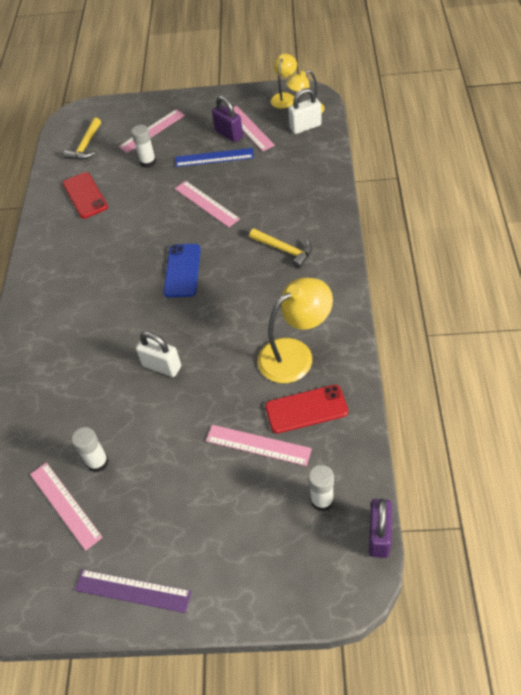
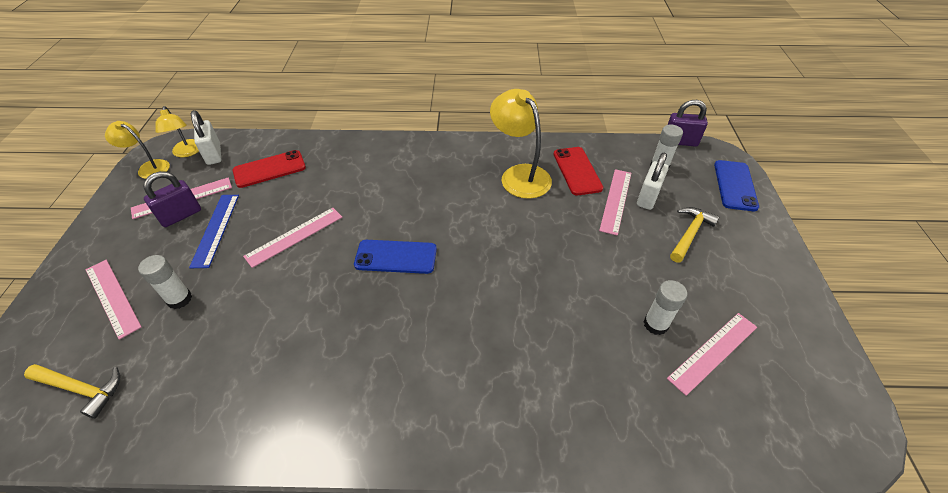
camera: 95 degrees left, 5 degrees down
red phone [63,172,108,218] -> red phone moved to [233,150,306,188]
purple ruler [75,569,192,613] -> none
white padlock [136,331,181,377] -> white padlock moved to [637,153,669,210]
yellow hammer [249,229,312,269] -> yellow hammer moved to [670,207,719,262]
none -> blue phone [714,160,759,211]

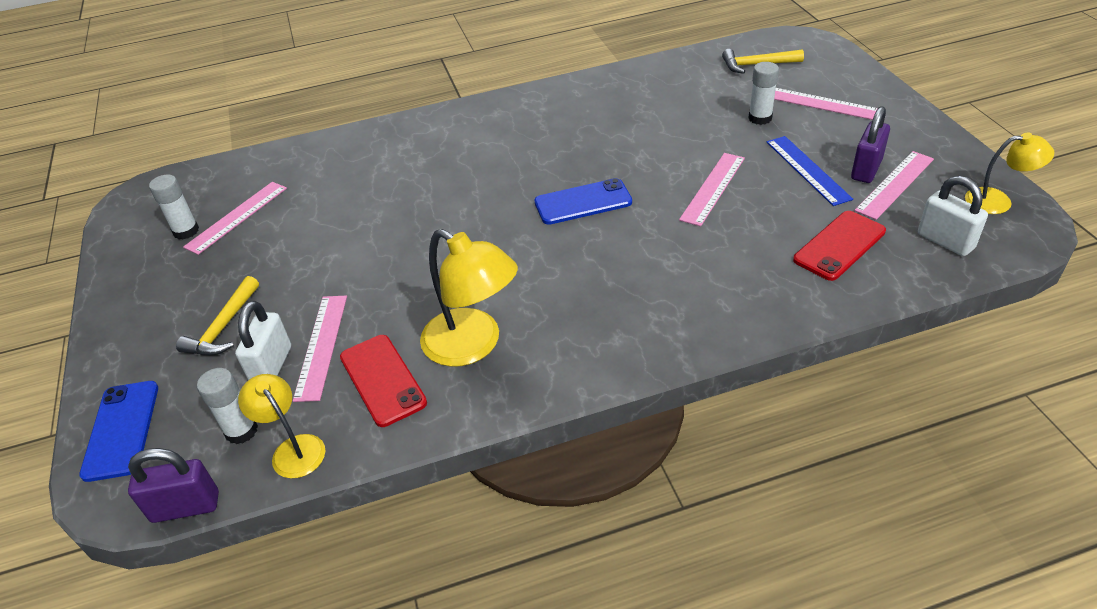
camera: 165 degrees right, 5 degrees down
yellow lamp [155,106,199,157] -> yellow lamp moved to [238,374,326,478]
white glue stick [644,280,687,335] -> white glue stick moved to [149,174,199,239]

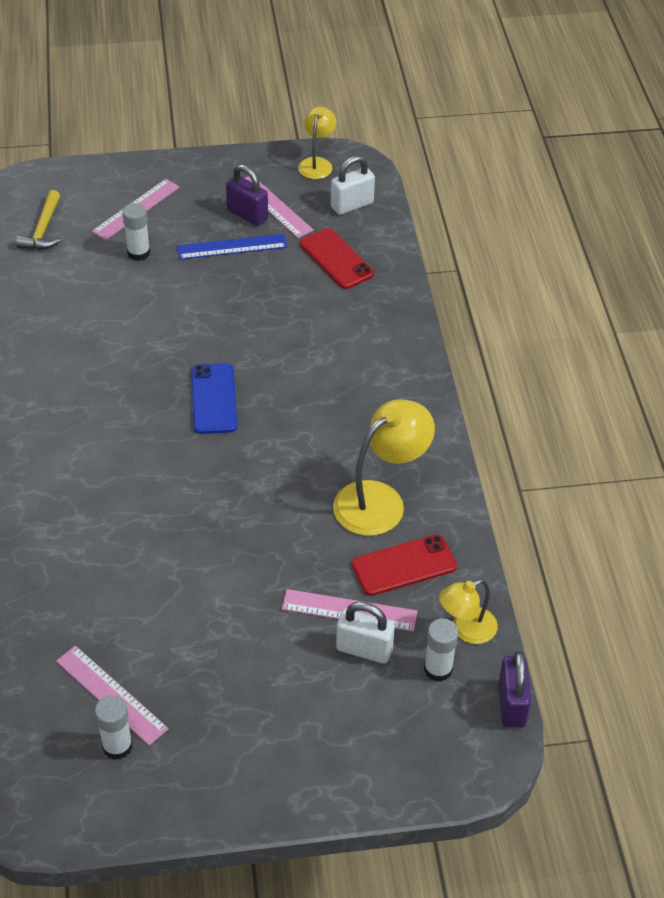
camera: 85 degrees left, 5 degrees up
blue phone [79,381,158,482] -> none
yellow hammer [176,276,259,356] -> none
pink ruler [679,153,745,226] -> none

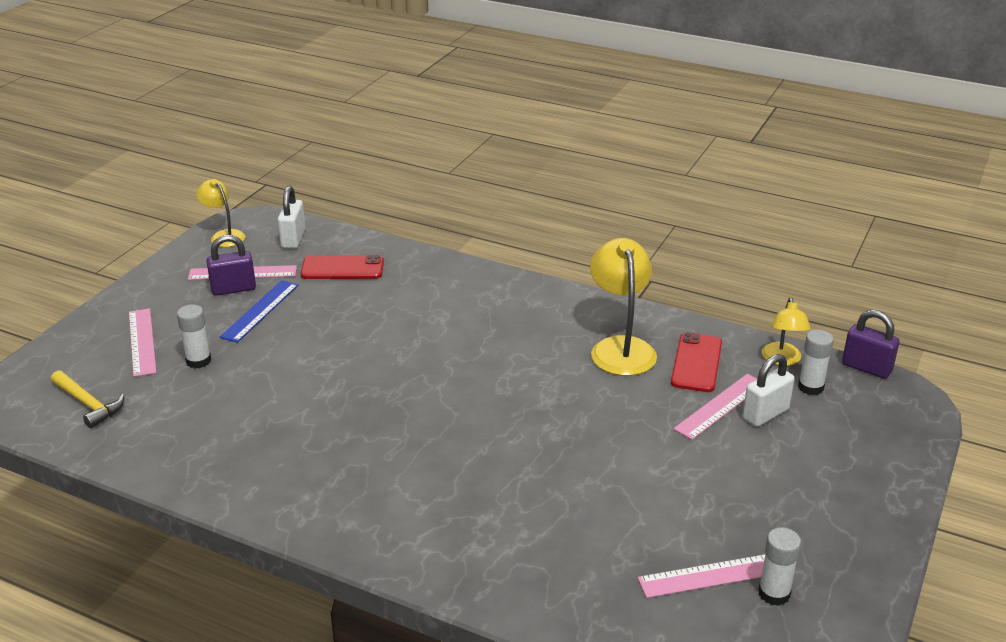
camera: 55 degrees left, 15 degrees down
blue phone [191,363,237,434] -> none

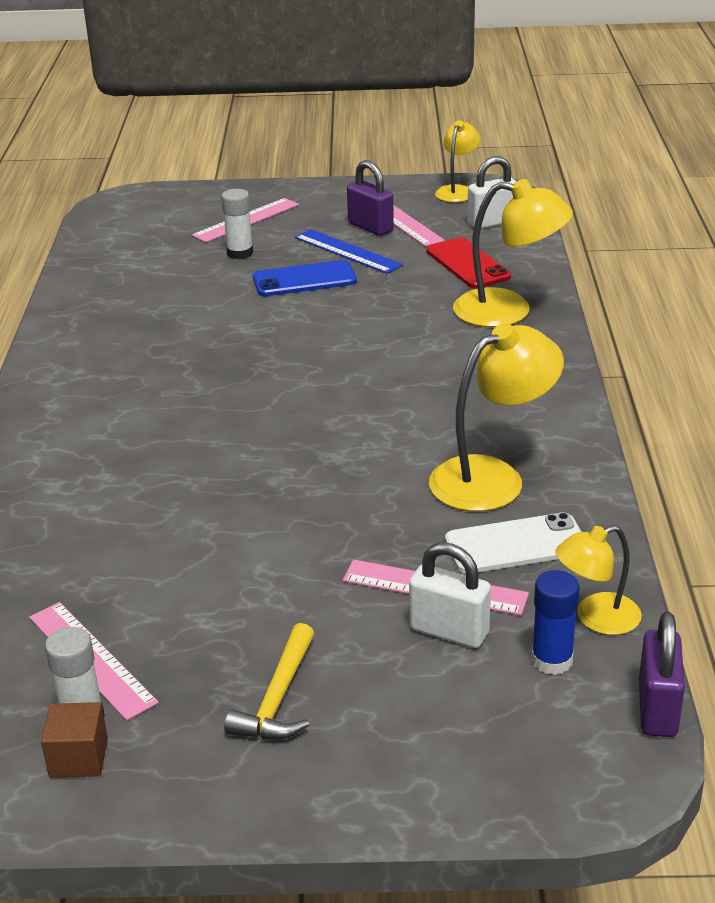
camera: 65 degrees right, 0 degrees up
yellow hammer [51,370,124,428] -> yellow hammer moved to [224,623,314,740]
blue ruler [220,280,299,343] -> blue ruler turned 45 degrees clockwise [295,229,403,274]
red phone [671,332,722,392] -> white phone [445,512,582,574]
white glue stick [798,330,834,395] -> blue glue stick [531,570,580,675]
none -> brown cube [41,702,108,778]
none -> blue phone [253,260,357,296]
none -> yellow lamp [453,179,573,327]

